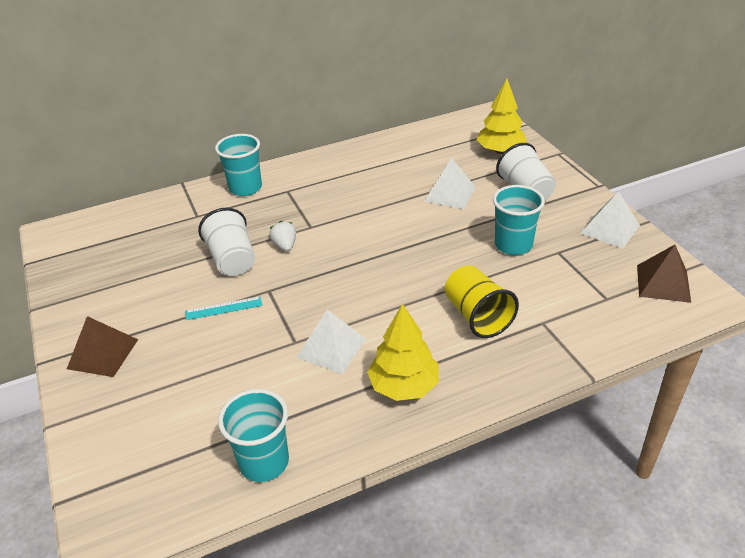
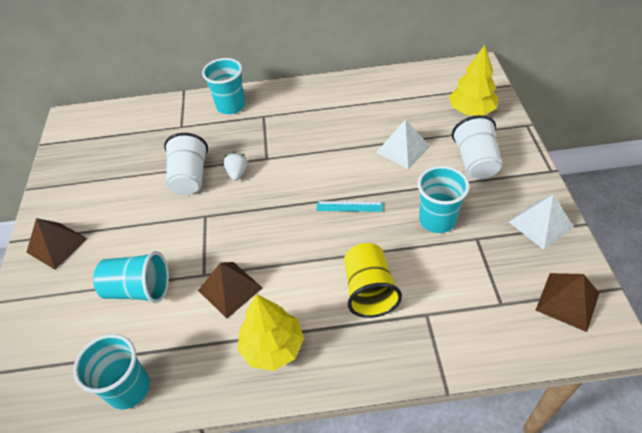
camera: 20 degrees right, 10 degrees up
turquoise ruler [185,296,262,320] -> turquoise ruler moved to [316,201,383,212]
white pyramid [296,309,366,374] -> brown pyramid [198,262,262,318]
none -> turquoise cup [93,251,169,303]

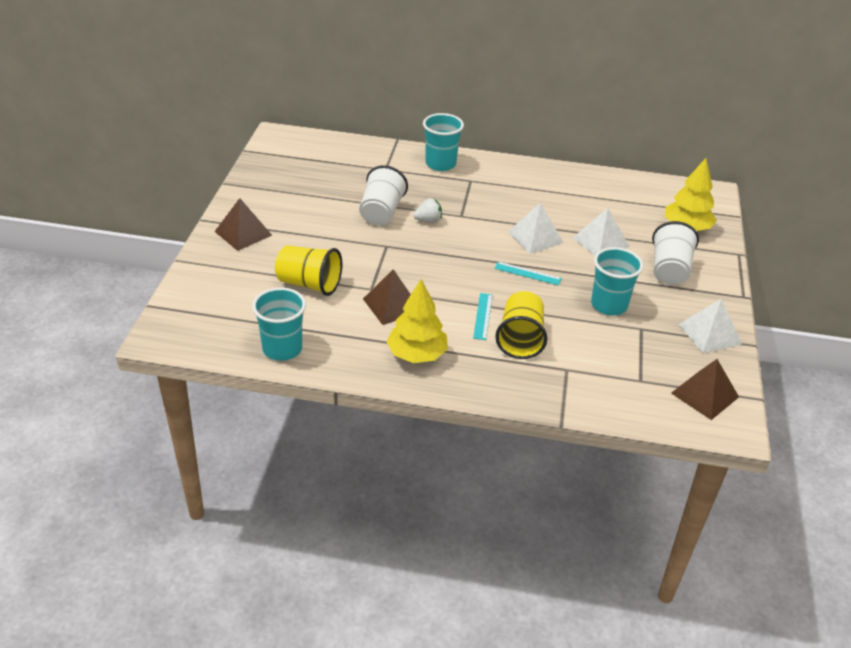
camera: 10 degrees right, 10 degrees down
turquoise cup [93,251,169,303] -> yellow cup [275,245,342,296]
white strawberry [223,152,248,181] -> white strawberry turned 60 degrees clockwise [413,198,442,223]
none -> turquoise ruler [473,293,493,340]
none -> white pyramid [508,203,563,254]

